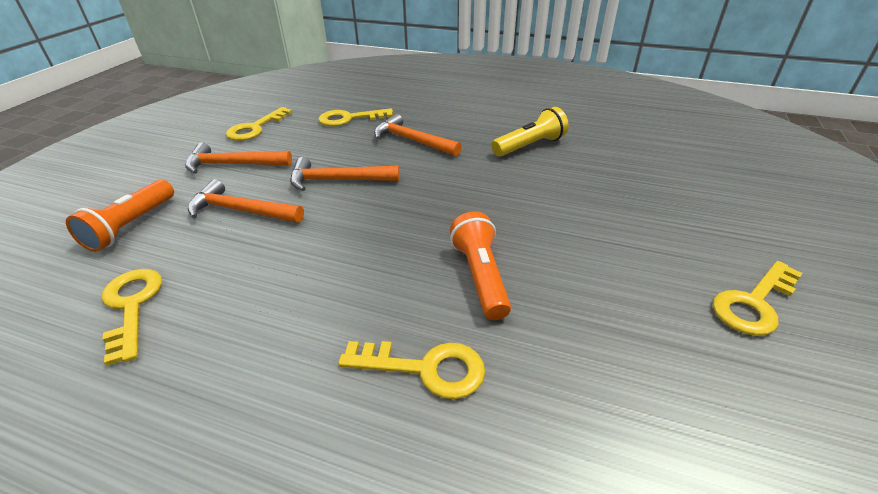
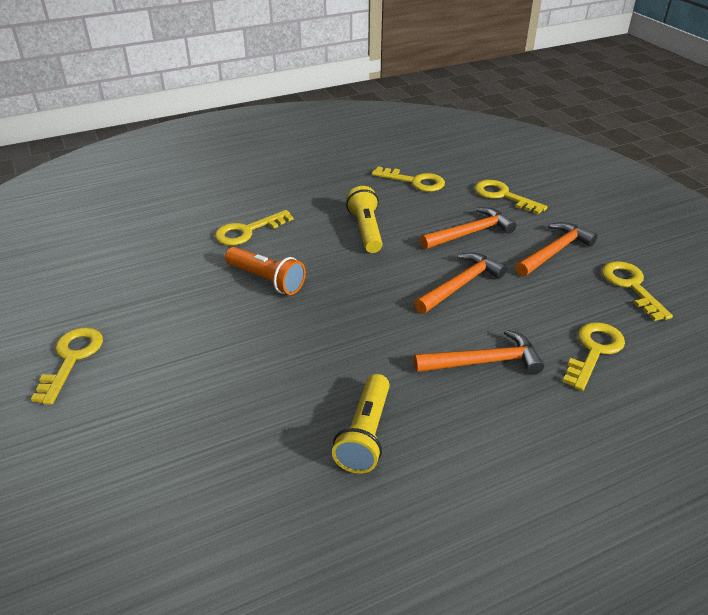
camera: 135 degrees right, 0 degrees up
orange flashlight [66,180,174,252] -> yellow key [475,180,548,214]
none -> yellow flashlight [346,186,383,253]

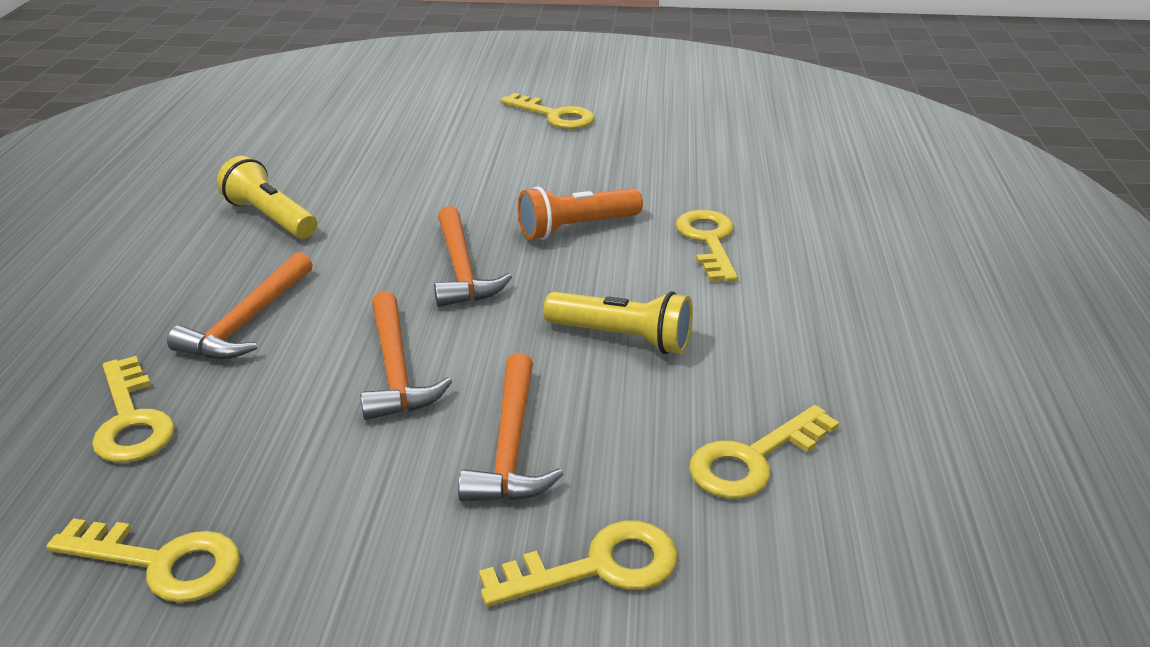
camera: 120 degrees right, 5 degrees down
orange hammer [515,222,597,277] -> orange hammer moved to [434,206,512,307]

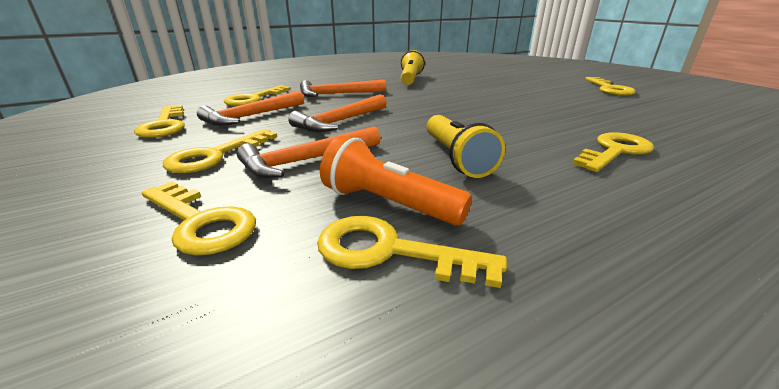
camera: 55 degrees right, 5 degrees down
orange hammer [434,206,512,307] -> orange hammer moved to [197,91,304,126]
orange flashlight [518,186,643,240] -> orange flashlight moved to [320,136,472,226]
none -> yellow key [163,129,277,173]

